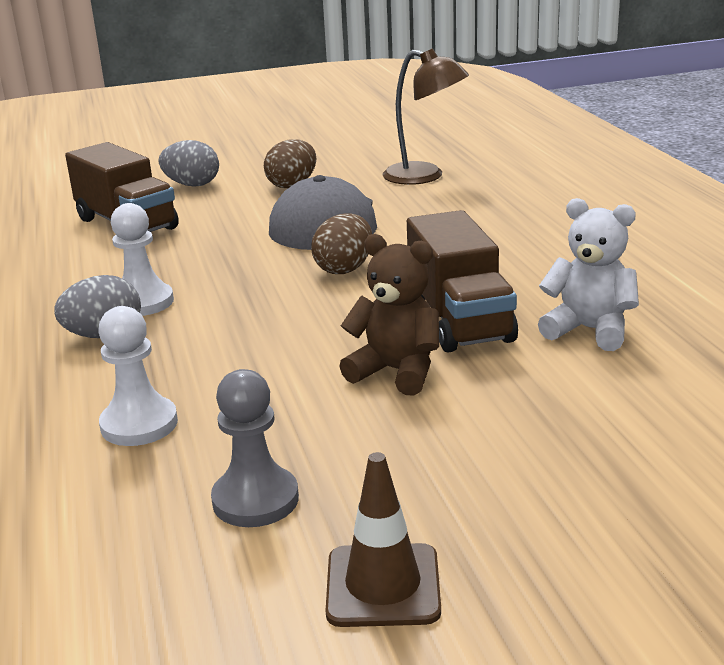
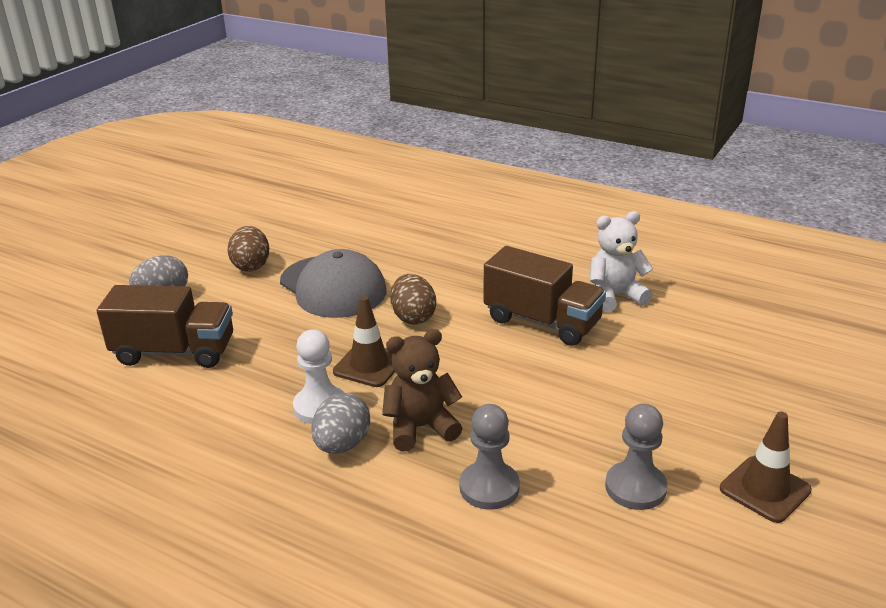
camera: 45 degrees left, 5 degrees up
white pawn [98,306,178,446] -> grey pawn [459,404,520,510]
brown teddy bear [339,234,439,396] -> brown teddy bear moved to [382,329,462,451]
brown lamp [383,48,469,185] -> none
none -> brown traffic cone [333,296,395,387]

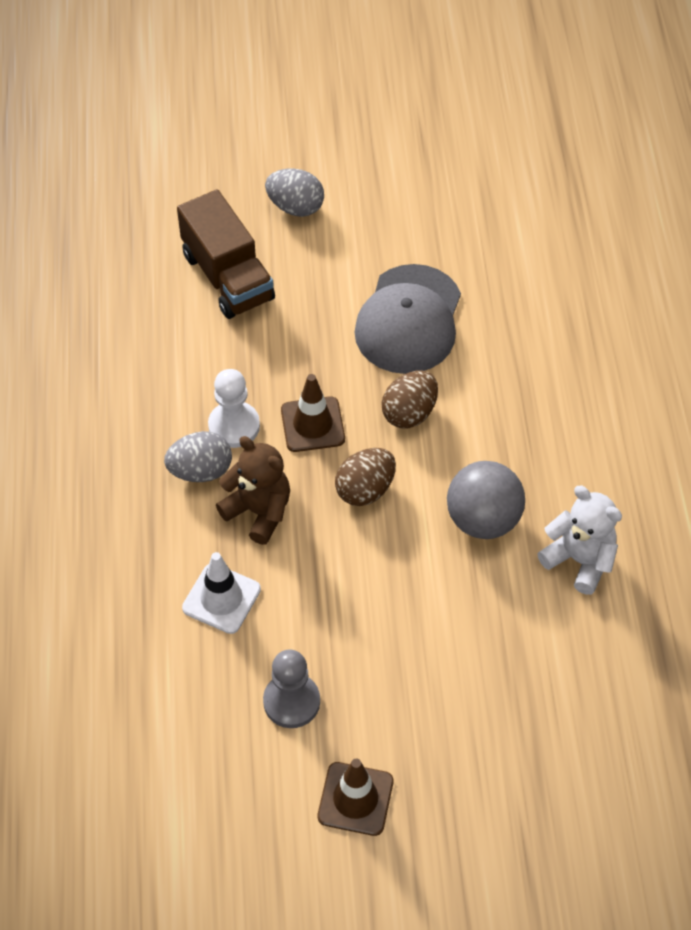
camera: 55 degrees right, 25 degrees up
brown egg [228,226,269,272] -> brown egg moved to [335,448,396,506]
grey pawn [459,404,520,510] -> white traffic cone [182,552,261,634]
brown truck [484,246,606,346] -> grey ball [447,461,525,539]

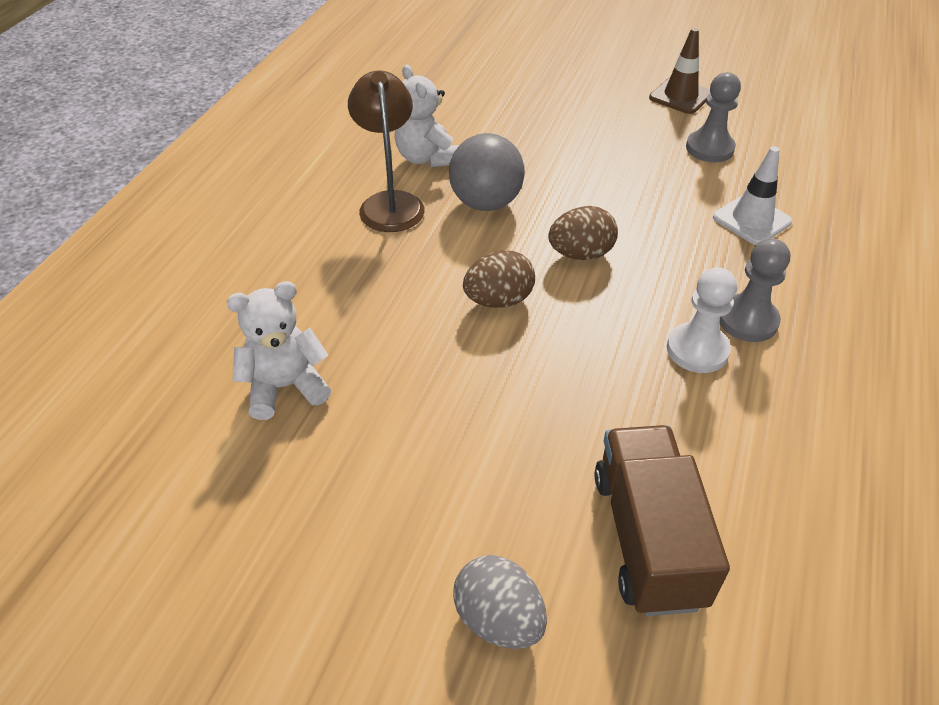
camera: 155 degrees left, 10 degrees down
grey egg [164,431,232,482] -> grey pawn [720,238,790,342]
brown teddy bear [216,436,290,545] -> none
brown traffic cone [281,374,345,452] -> none
grey cap [354,264,461,374] -> none
none -> white teddy bear [226,281,331,420]
none -> brown lamp [348,71,425,232]

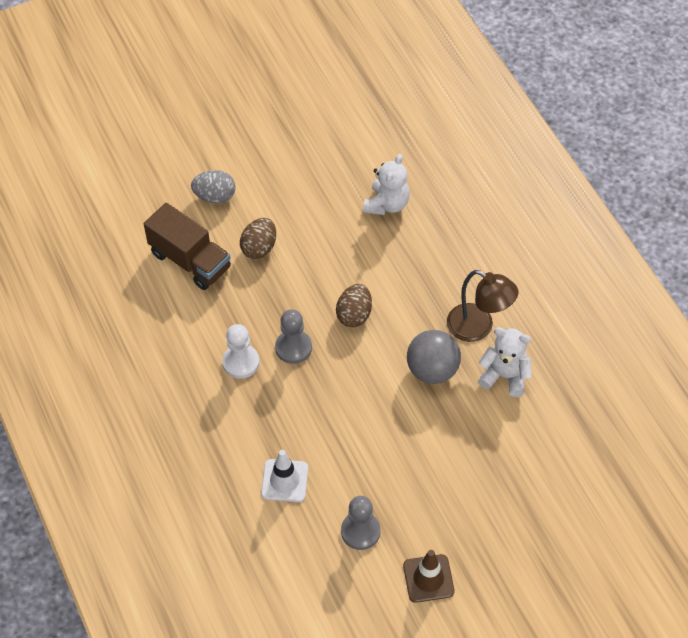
camera: 135 degrees right, 10 degrees up
brown egg [548,206,618,260] -> brown egg moved to [240,218,276,259]
grey pawn [720,238,790,342] -> grey pawn moved to [275,309,312,364]

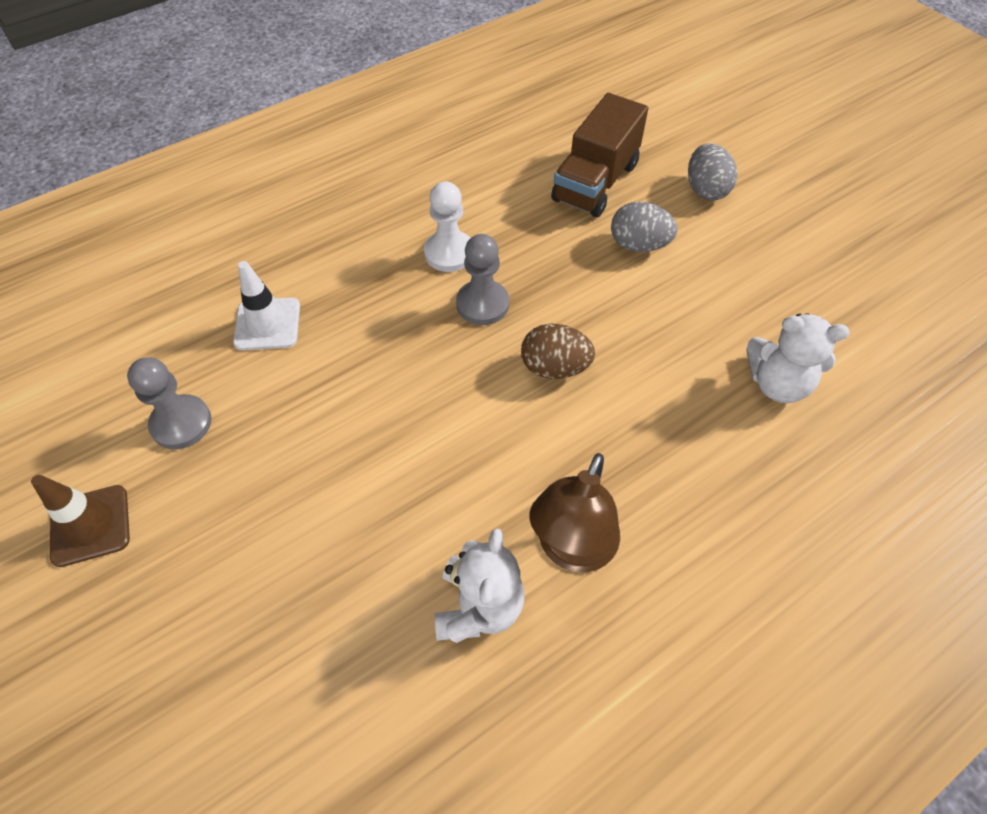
camera: 80 degrees right, 0 degrees up
brown egg [240,218,276,259] -> grey egg [611,201,677,252]
grey ball [407,330,461,384] -> none

